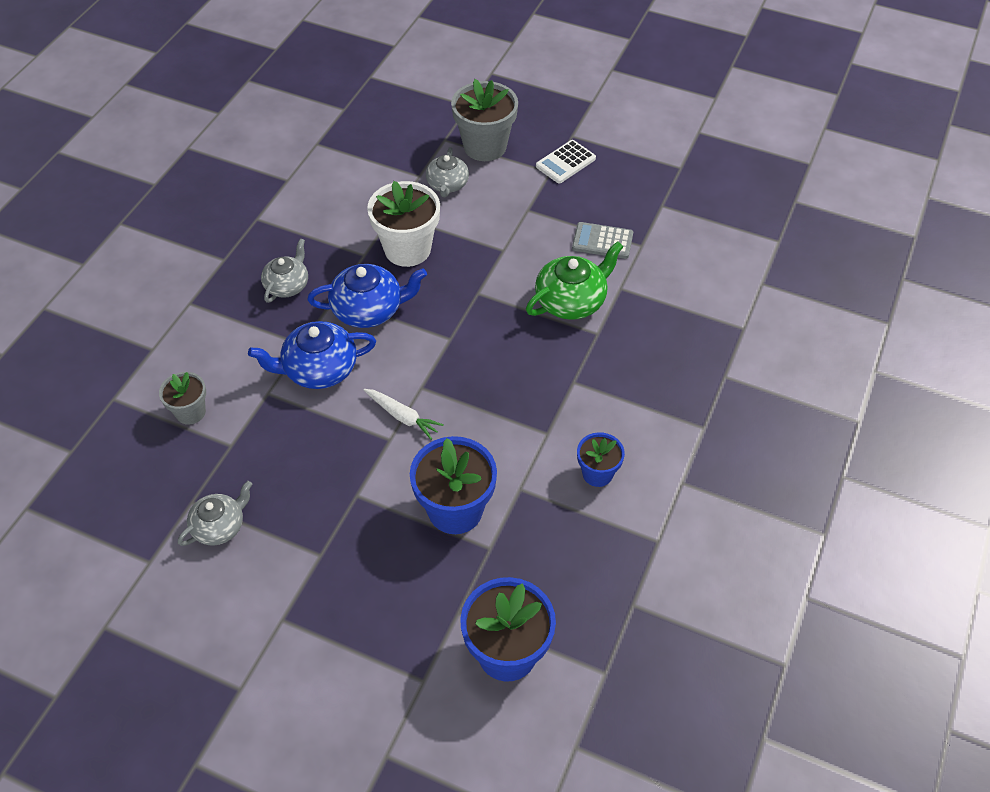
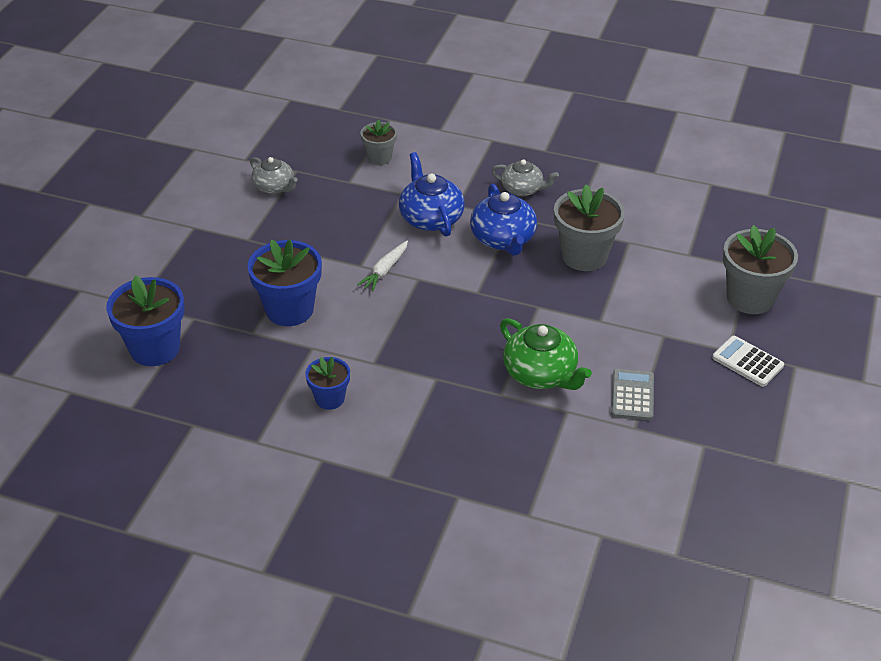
camera: 85 degrees right, 10 degrees down
white flower pot [367,181,440,267] -> grey flower pot [554,184,625,271]
grey teapot [426,147,469,197] -> none

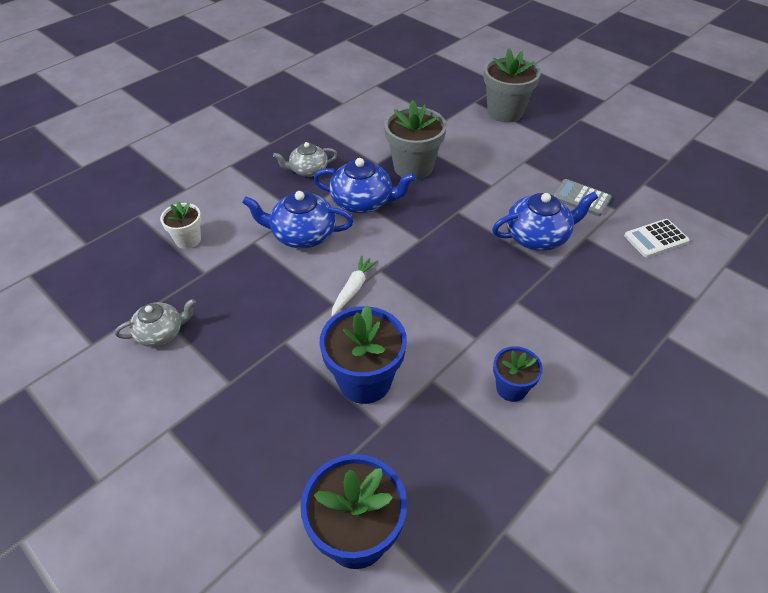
camera: 65 degrees left, 5 degrees up
white carrot [357,241,408,292] -> white carrot turned 120 degrees counterclockwise [331,255,378,317]
grey flower pot [361,119,397,165] -> white flower pot [160,201,201,249]
grey teapot [491,159,559,196] -> grey teapot turned 150 degrees counterclockwise [273,142,338,177]
green teapot [500,318,592,390] -> blue teapot [492,192,598,251]
white calculator [712,336,784,387] -> white calculator moved to [624,219,690,257]

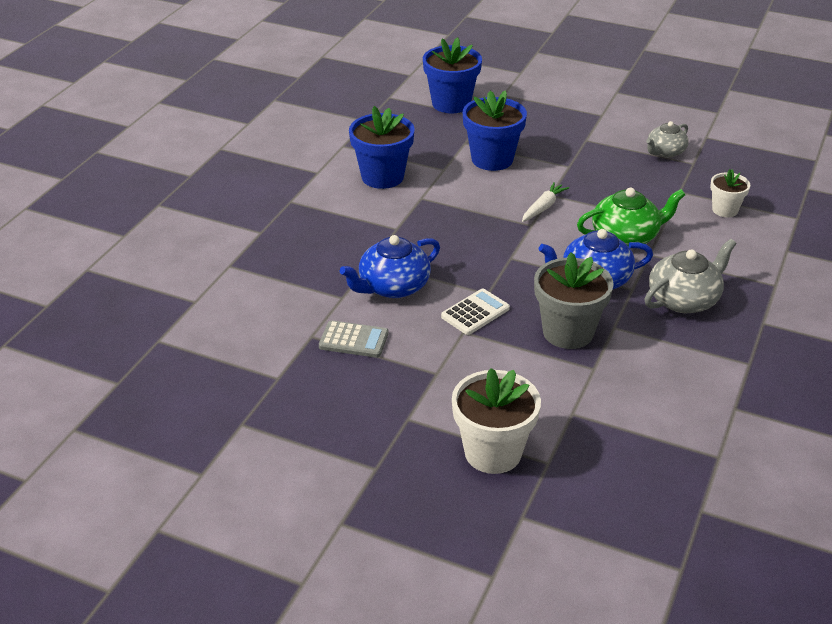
camera: 160 degrees right, 10 degrees down
blue teapot [242,191,354,248] -> green teapot [577,188,685,247]
grey teapot [273,142,338,177] -> grey teapot [645,239,736,313], size x1.52
white carrot [331,255,378,317] -> white carrot turned 150 degrees counterclockwise [522,182,569,222]
grey flower pot [484,49,541,123] -> white flower pot [452,368,541,474]
blue flower pot [493,346,543,402] -> blue flower pot [349,106,415,189], size x1.75
white calculator [624,219,690,257] -> white calculator moved to [441,289,510,335]

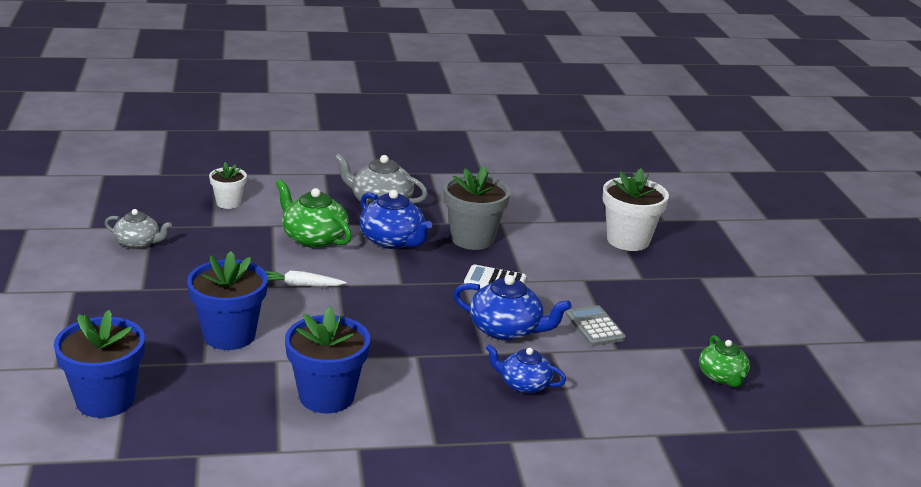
camera: 125 degrees left, 10 degrees down
none -> blue teapot [486,344,566,394]
none -> green teapot [699,335,750,387]

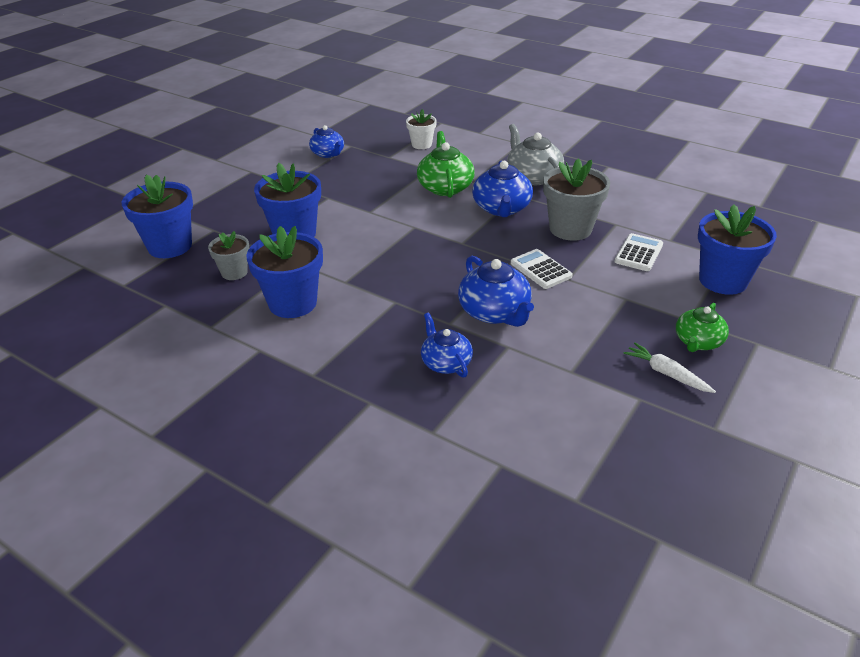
camera: 45 degrees right, 10 degrees up
grey teapot [105,209,172,249] -> blue teapot [309,125,344,158]
white carrot [265,271,346,287] -> white carrot moved to [624,343,716,393]
grey calculator [566,305,626,346] -> none
white flower pot [603,168,669,251] -> blue flower pot [698,204,777,295]
green teapot [699,335,750,387] -> green teapot moved to [676,303,729,352]
none -> grey flower pot [208,231,249,280]
none -> white calculator [614,233,663,271]

